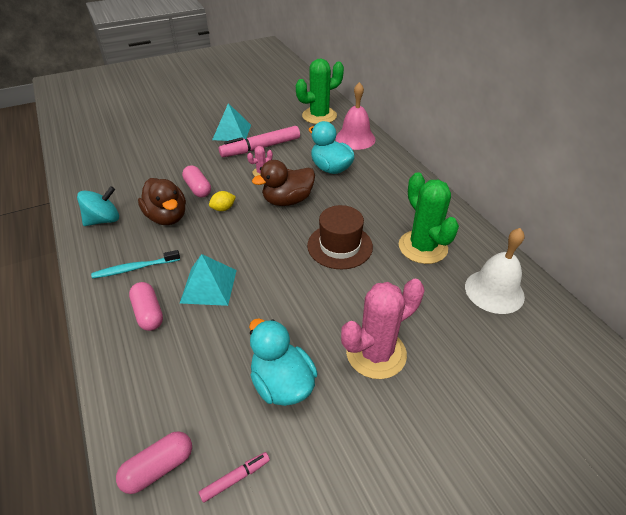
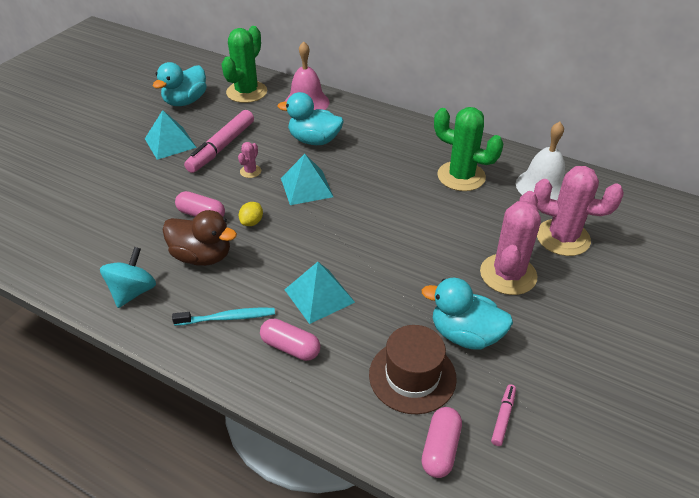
camera: 35 degrees left, 0 degrees up
turquoise toothbrush [91,250,180,279] -> turquoise toothbrush turned 135 degrees counterclockwise [172,308,275,326]
brown duck [252,160,315,206] -> turquoise pyramid [281,154,333,205]
brown hat [307,205,373,269] -> brown hat moved to [369,325,457,414]
none -> turquoise duck [153,62,207,106]
none -> pink cactus [534,166,624,256]

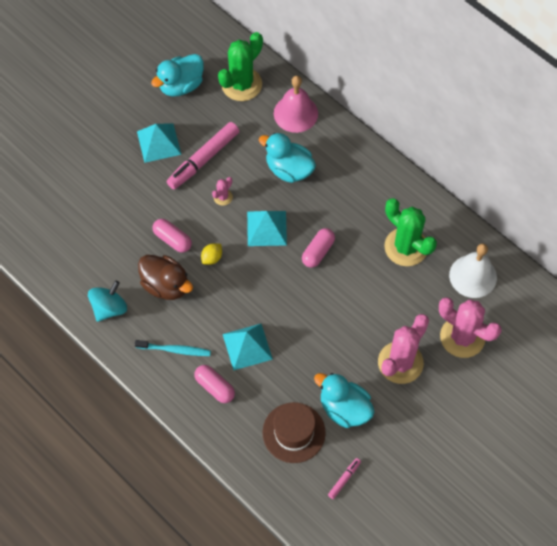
camera: 15 degrees right, 20 degrees up
pink capsule [422,407,462,478] -> pink capsule moved to [302,228,335,268]

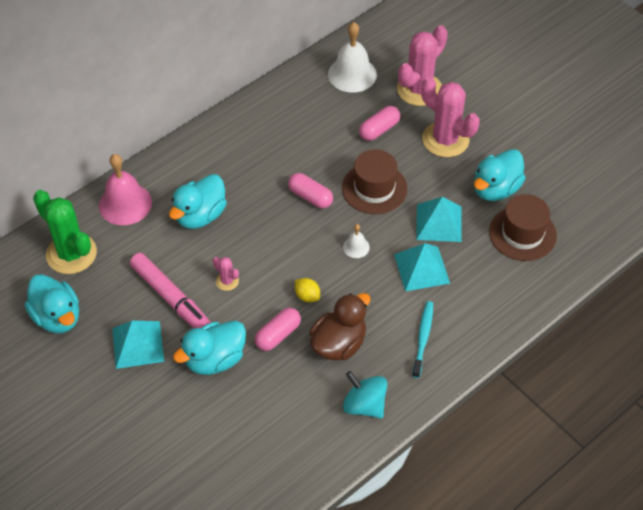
camera: 85 degrees left, 10 degrees down
pink capsule [194,365,235,403] -> pink capsule moved to [359,106,400,141]
turquoise pyramid [247,211,287,246] -> turquoise pyramid moved to [416,197,462,242]
pink marker [328,458,361,499] -> none
green cactus [384,198,437,266] -> none
none -> turquoise duck [173,321,246,375]
none -> brown hat [342,149,407,214]
none -> white bell [343,224,370,258]

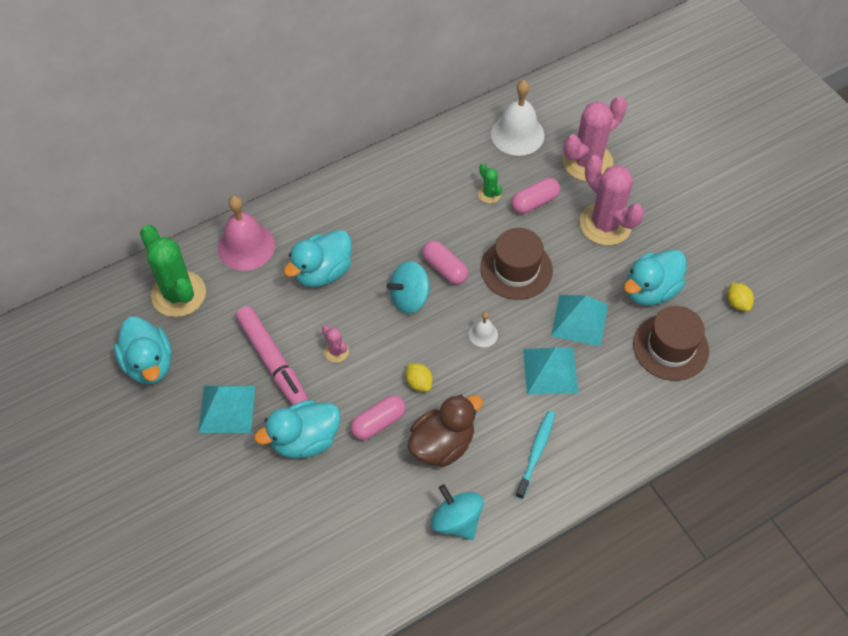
camera: 10 degrees right, 5 degrees up
none -> turquoise spinning top [387,261,431,314]
none -> green cactus [478,163,502,203]
none -> yellow lemon [727,283,754,311]

